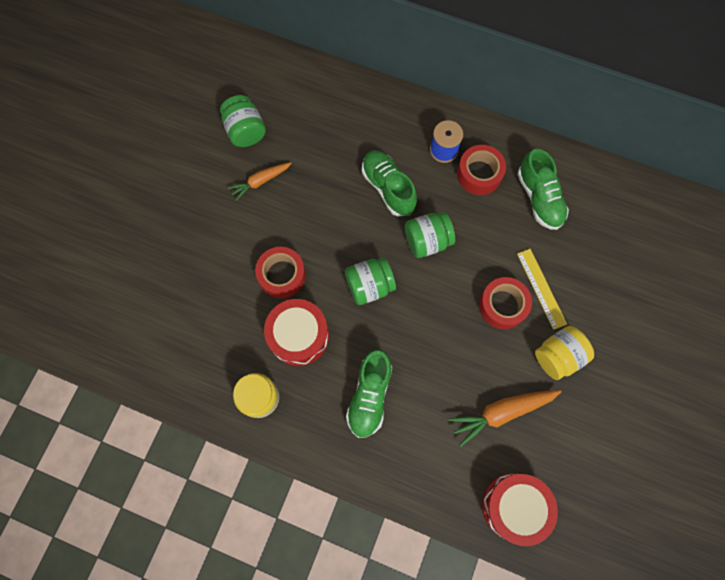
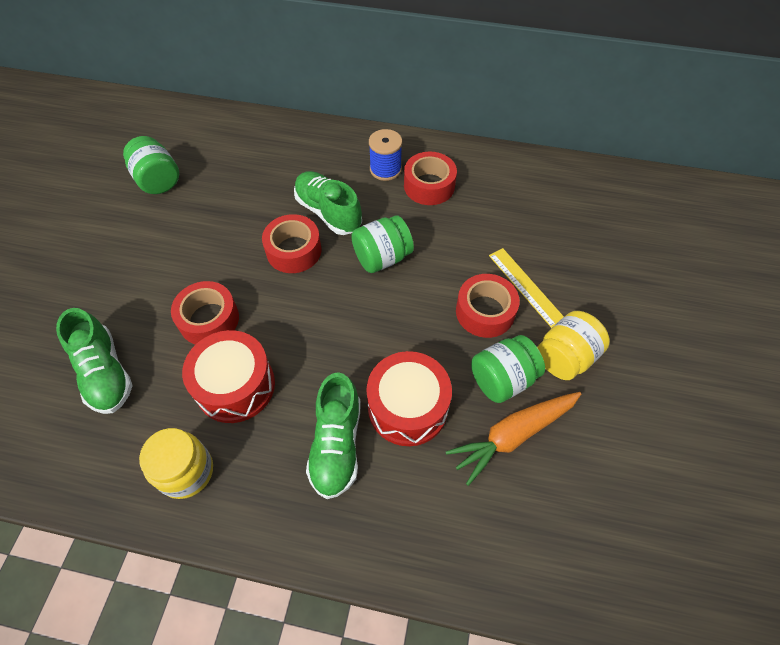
camera: 10 degrees left, 15 degrees down
orange carrot [228,162,292,201] -> none
green jar [345,257,396,305] -> green jar moved to [471,335,545,403]
red drum [482,473,558,546] -> red drum moved to [366,351,452,446]
green shoe [517,149,569,230] -> green shoe moved to [56,308,133,414]
none -> red tape [262,214,322,273]

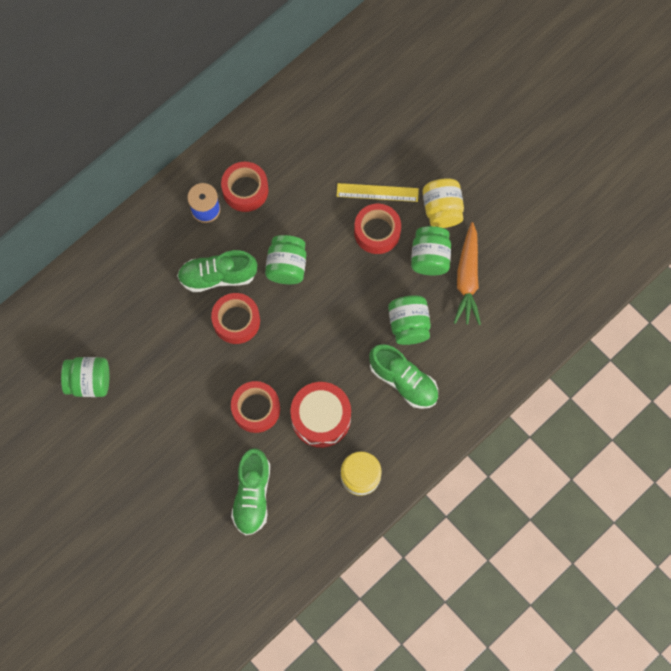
camera: 55 degrees left, 15 degrees up
green shoe [56,308,133,414] -> green shoe turned 90 degrees clockwise [231,448,270,535]
red drum [366,351,452,446] -> green jar [388,295,431,345]

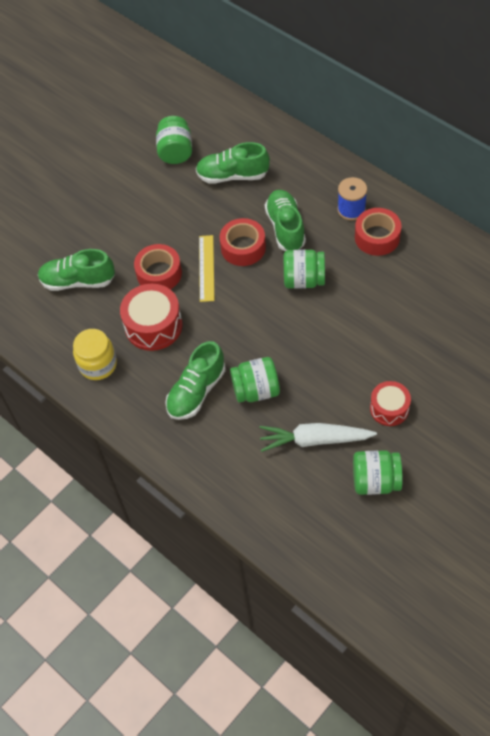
camera: 90 degrees right, 15 degrees down
yellow ruler [336,183,419,202] -> yellow ruler moved to [199,235,215,302]
red tape [354,204,401,254] -> none
green jar [411,226,451,275] -> green jar moved to [353,450,403,495]
yellow jar [422,178,464,228] -> red drum [370,381,411,426]
orange carrot [454,222,481,325] -> white carrot [259,423,377,452]
none -> green shoe [196,142,270,183]

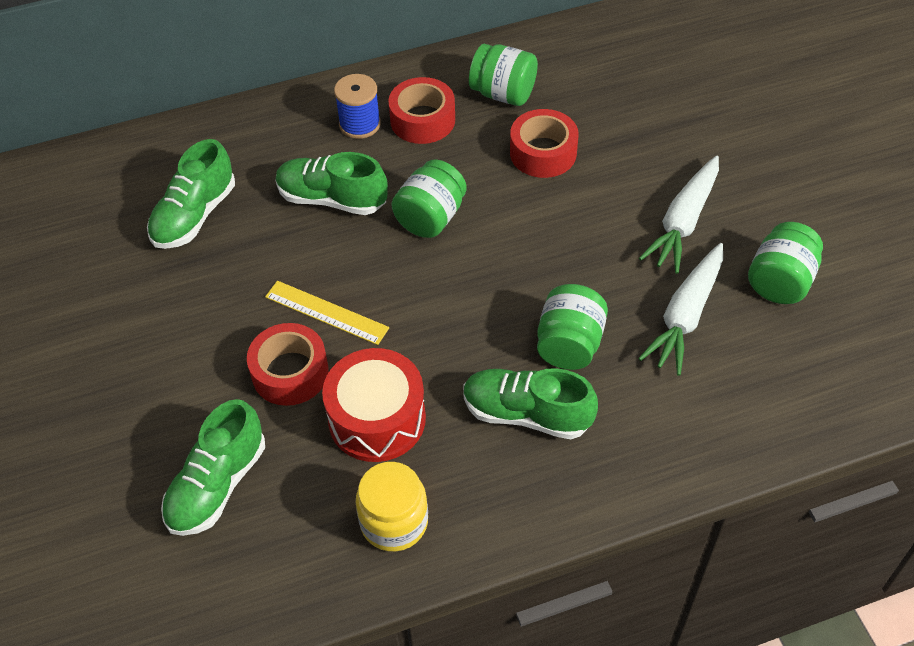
camera: 65 degrees left, 5 degrees down
green jar [156,116,192,164] -> green jar moved to [469,44,538,106]
green shoe [165,341,226,420] -> green shoe turned 135 degrees clockwise [463,368,598,439]
red tape [220,218,266,266] -> red tape moved to [510,109,579,178]
red drum [370,381,411,426] -> white carrot [639,156,719,274]

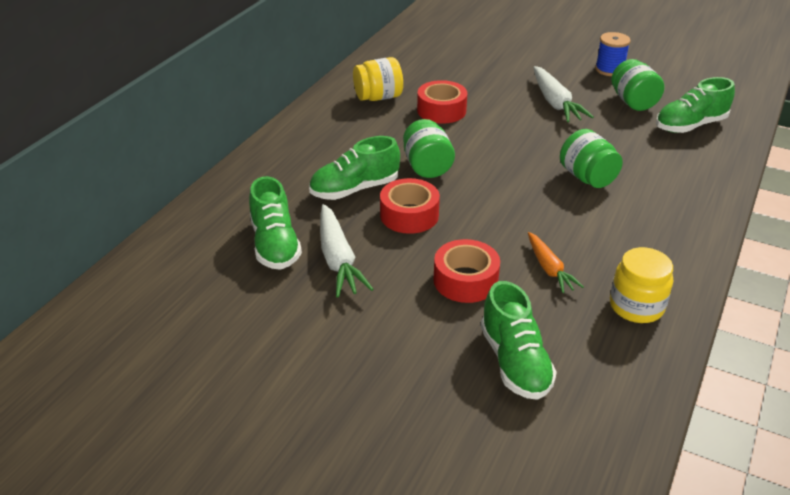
camera: 45 degrees left, 15 degrees down
yellow ruler [265,281,389,345] -> none
red drum [322,348,426,462] -> orange carrot [528,232,584,293]
blue spool [334,74,381,139] -> blue spool moved to [595,32,631,76]
red tape [388,77,455,144] -> red tape moved to [380,178,440,234]
green shoe [463,368,598,439] -> green shoe moved to [656,77,735,133]
green jar [469,44,538,106] -> yellow jar [353,57,403,101]
white carrot [638,243,723,376] -> white carrot moved to [320,204,373,298]

